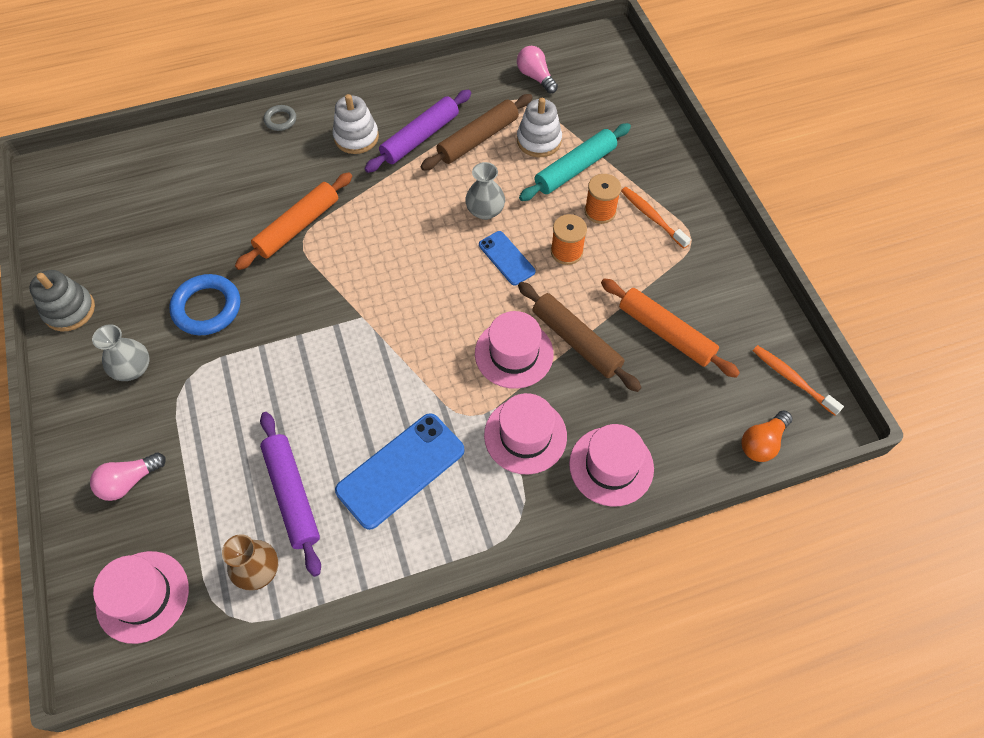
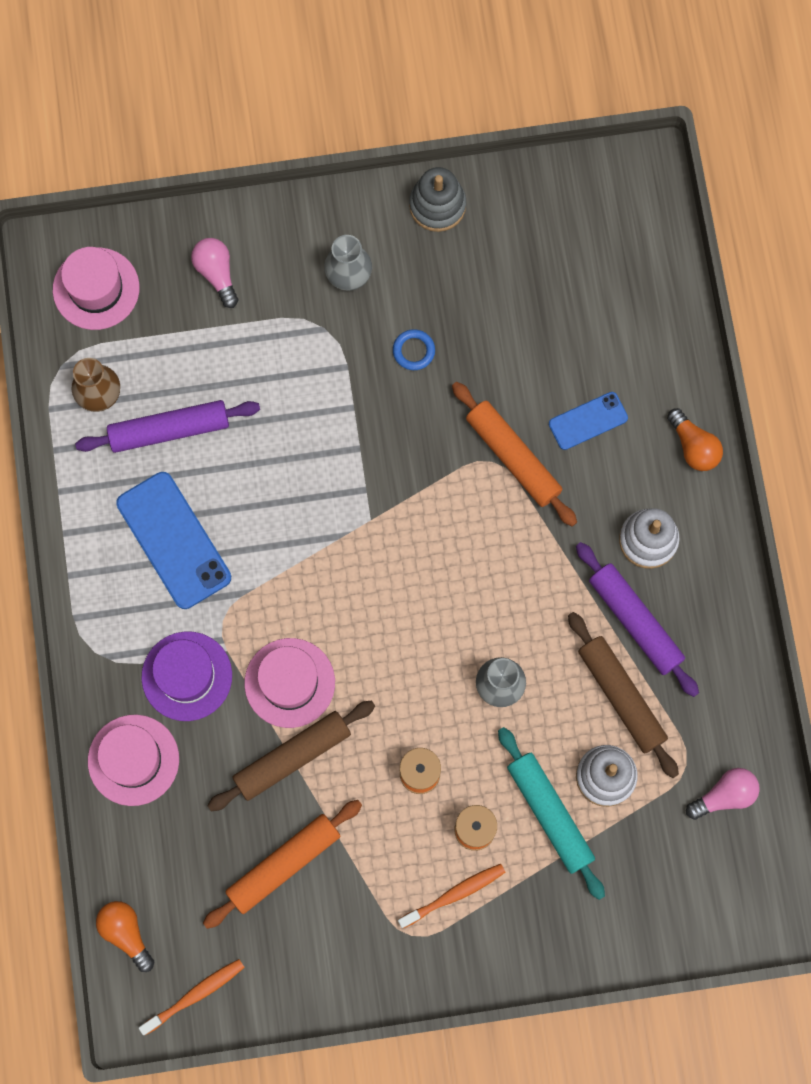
camera: 100 degrees right, 15 degrees up
blue ring [169,274,240,335] -> blue ring [393,329,435,370], size x0.54
grey ring [264,105,296,131] -> orange light bulb [667,408,723,471]
blue phone [479,231,535,286] -> blue phone moved to [549,392,628,450]
pink hat [484,393,567,475] -> purple hat [141,631,232,721]

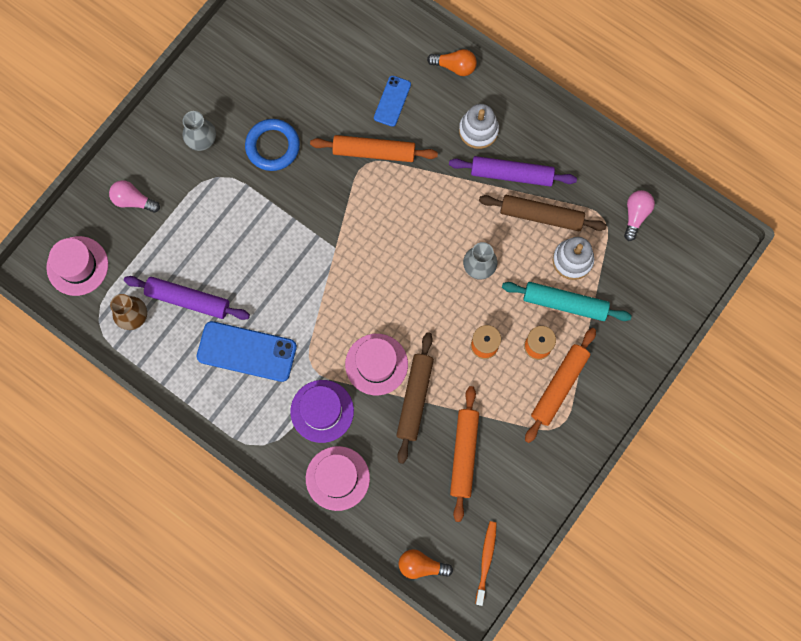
camera: 45 degrees left, 0 degrees up
purple rolling pin [75,400,260,453] -> purple rolling pin turned 75 degrees clockwise [124,276,250,320]
blue ring [393,329,435,370] -> blue ring [245,119,300,171], size x1.86
orange toothbrush [398,864,506,929] -> orange rolling pin [525,328,596,443]
grey stacking toy [409,167,466,232] -> none

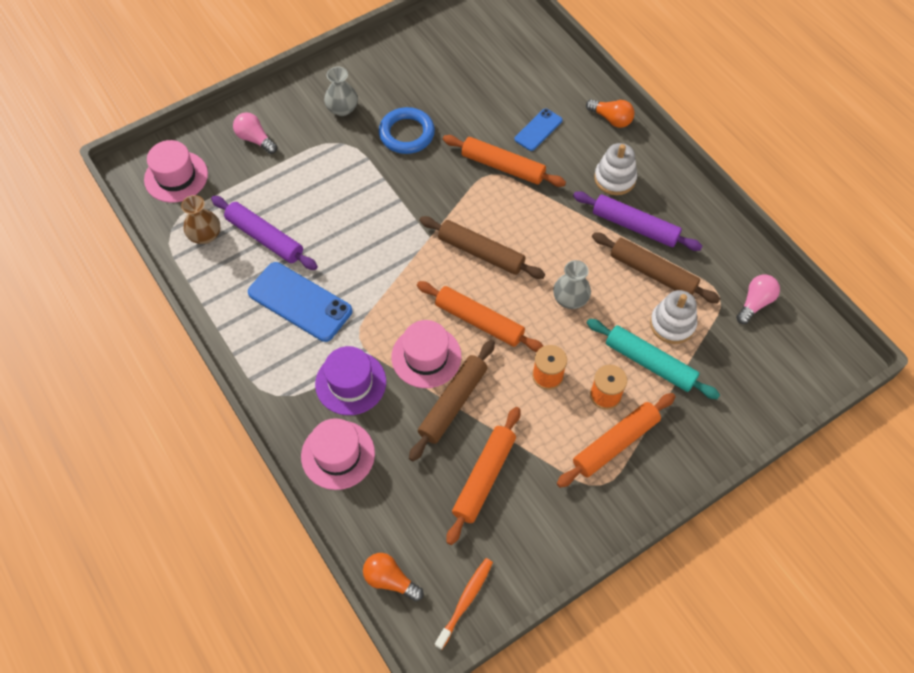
camera: 20 degrees right, 15 degrees down
none -> orange rolling pin [417,281,543,352]
none -> brown rolling pin [420,216,545,279]

